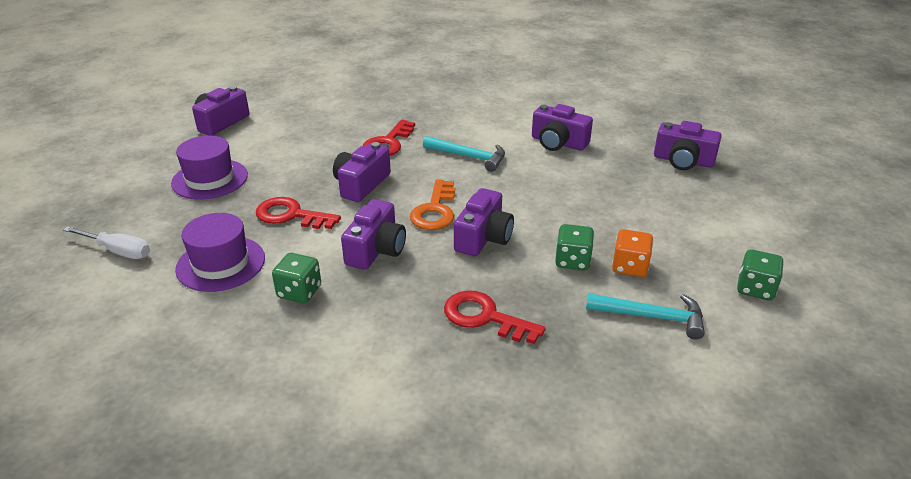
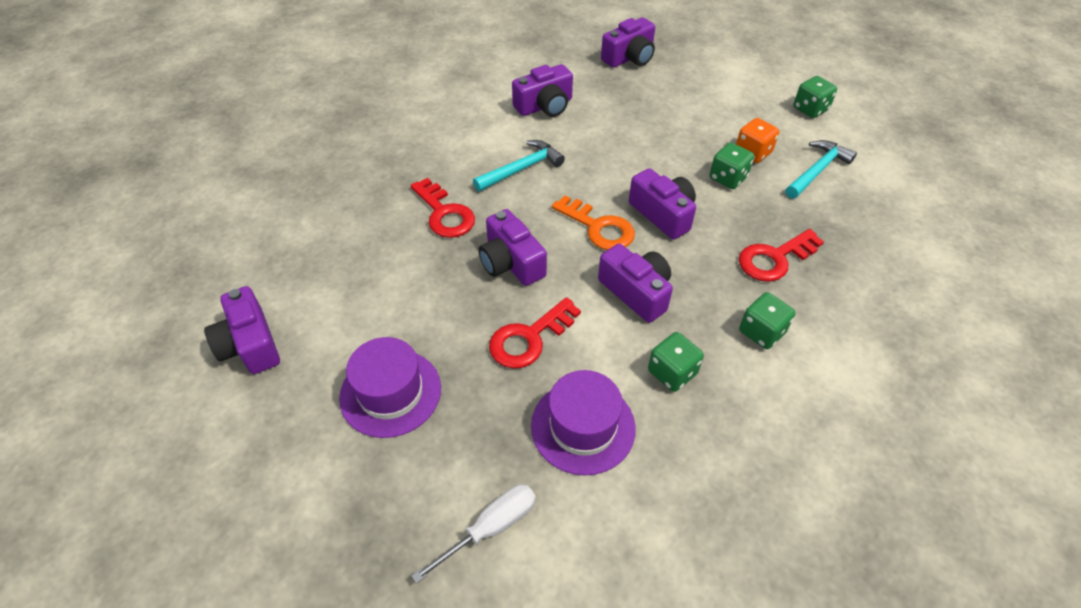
camera: 60 degrees left, 15 degrees up
none -> green dice [739,292,795,349]

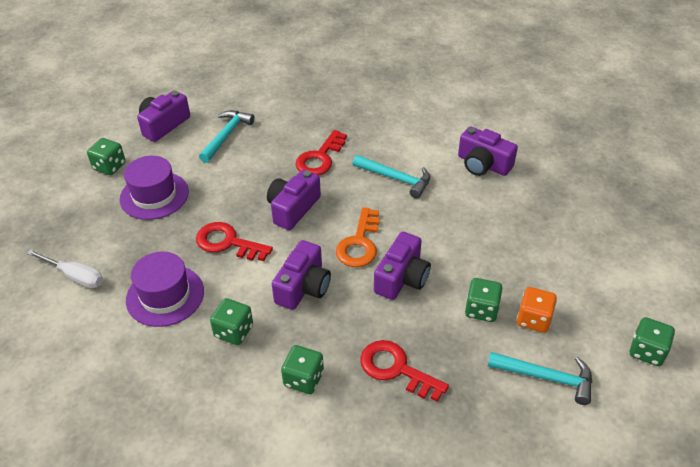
camera: 65 degrees right, 5 degrees down
purple camera [601,17,655,68] -> none
none -> green dice [87,138,126,175]
none -> turquoise hammer [199,111,255,163]

